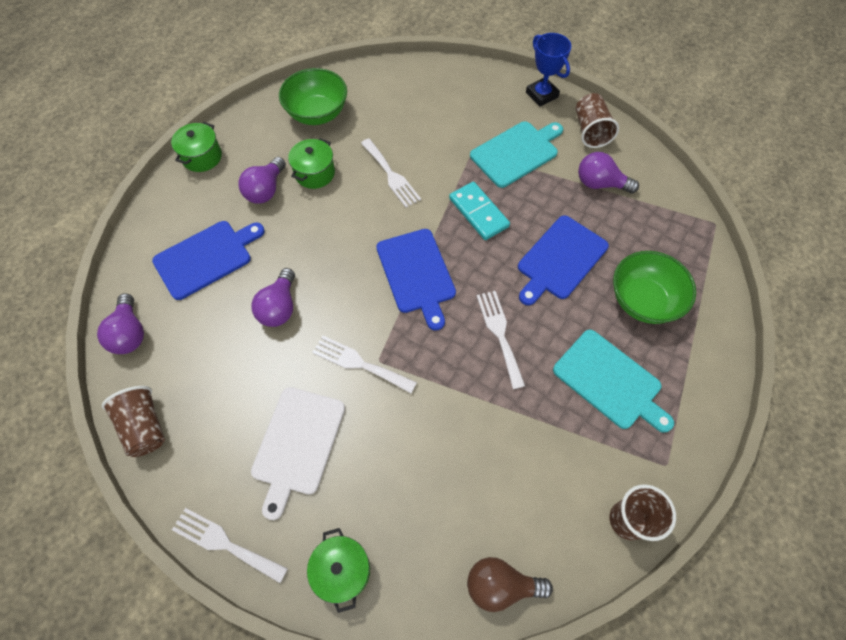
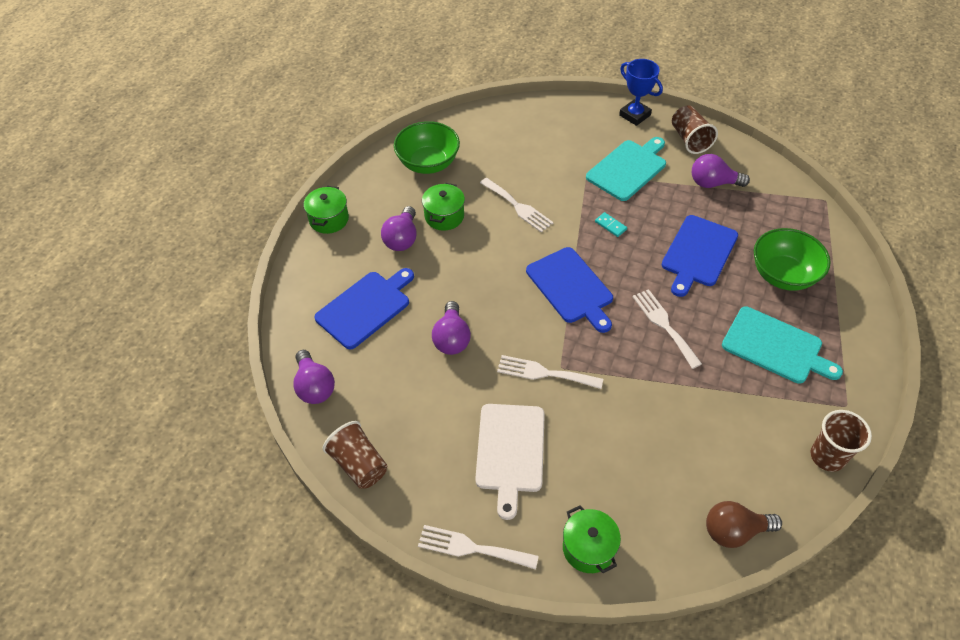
camera: 10 degrees left, 10 degrees down
turquoise domino [449,181,510,240] -> turquoise domino [595,212,627,237], size x0.50

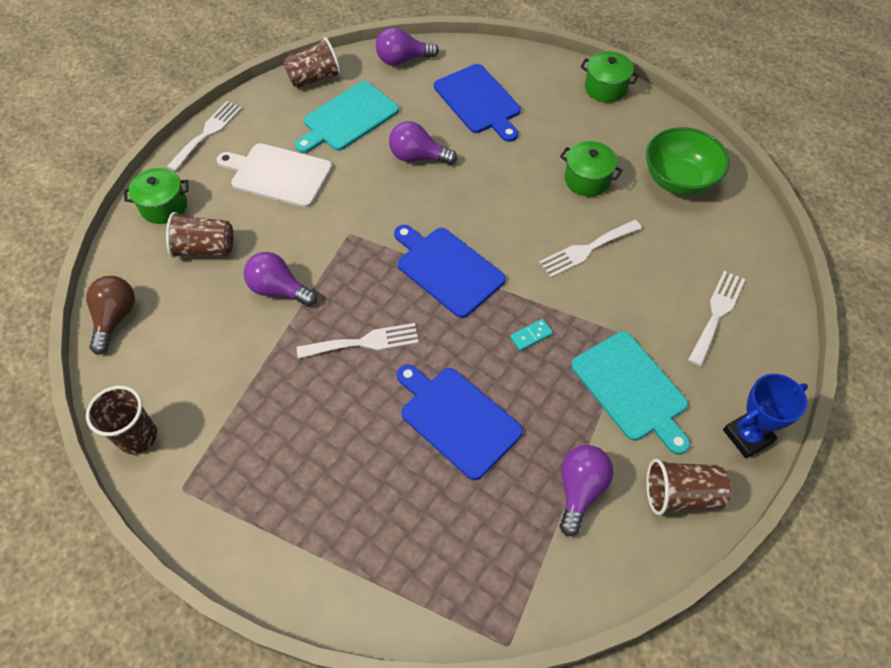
camera: 105 degrees right, 5 degrees up
purple light bulb [381,206,417,251] -> purple light bulb moved to [244,252,317,307]
white fork [497,355,603,389] -> white fork moved to [688,271,745,366]
blue cutting board [526,247,613,333] -> blue cutting board turned 60 degrees clockwise [394,225,506,318]
turquoise cutting board [722,307,843,384] -> turquoise cutting board moved to [295,81,399,153]
green bowl [754,228,831,291] -> none
none -> brown cup [166,212,233,258]

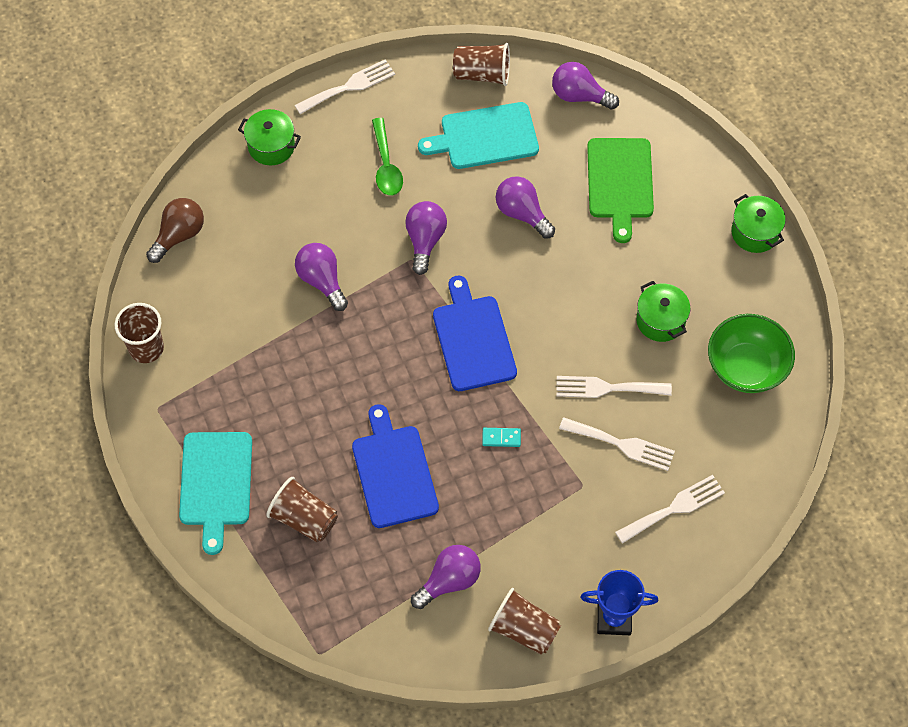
camera: 30 degrees right, 5 degrees up
brown cup [166,212,233,258] -> brown cup moved to [266,477,338,542]
white cutting board [217,143,332,208] -> green spoon [372,118,403,196]
white fork [297,323,419,359] -> white fork moved to [559,417,675,471]
blue cutting board [434,64,521,142] -> green cutting board [587,138,654,243]
turquoise cutting board [571,331,690,455] -> turquoise cutting board moved to [179,432,252,555]
none -> purple light bulb [405,201,447,275]

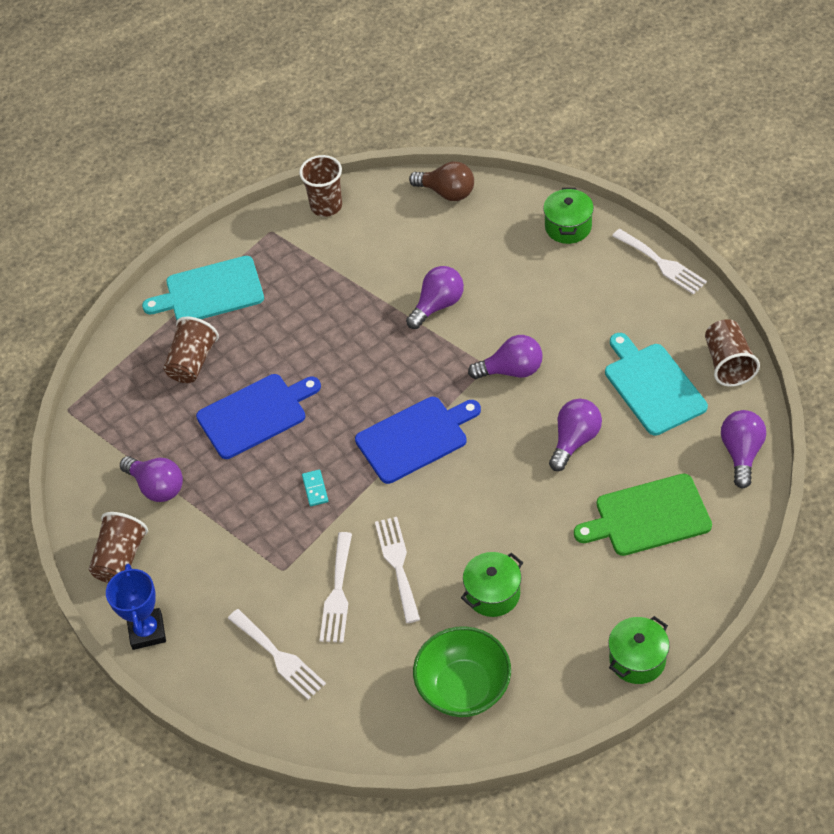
camera: 80 degrees right, 10 degrees down
green spoon [372,118,403,196] -> none

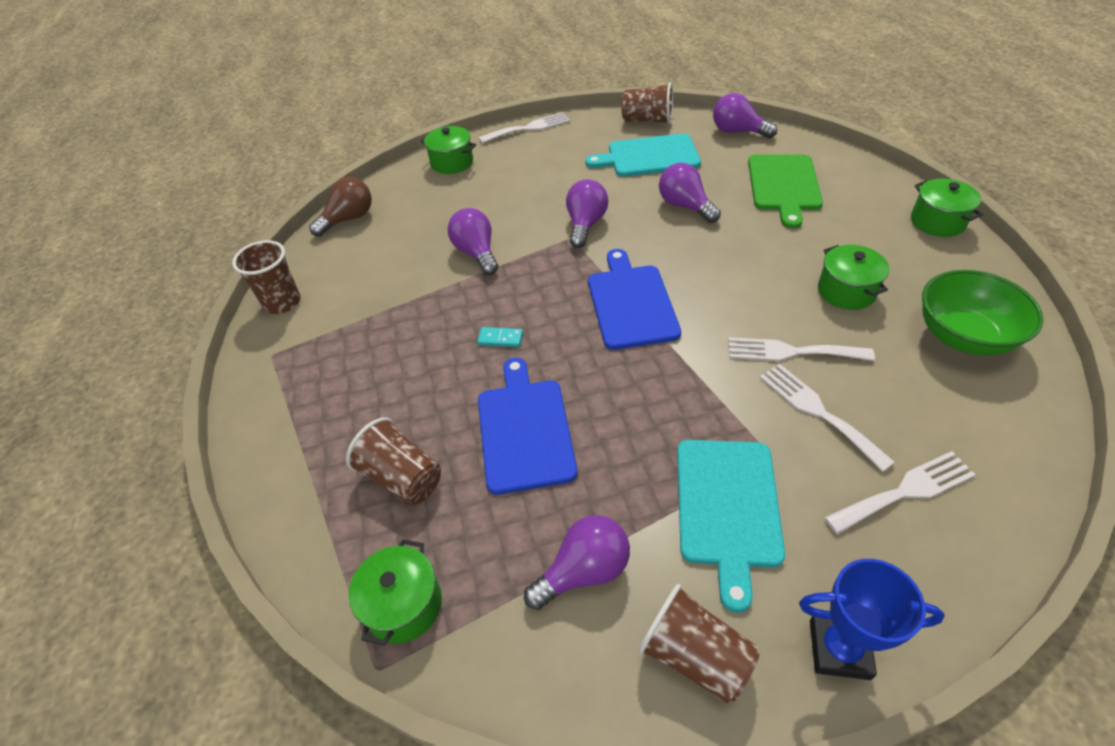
camera: 70 degrees left, 5 degrees down
turquoise cutting board [142,256,264,320] -> turquoise cutting board moved to [677,440,785,613]
turquoise domino [302,470,328,506] -> turquoise domino moved to [477,327,523,347]
white fork [320,532,352,643] -> white fork turned 150 degrees counterclockwise [760,364,895,472]
none -> green pot [349,539,442,646]

